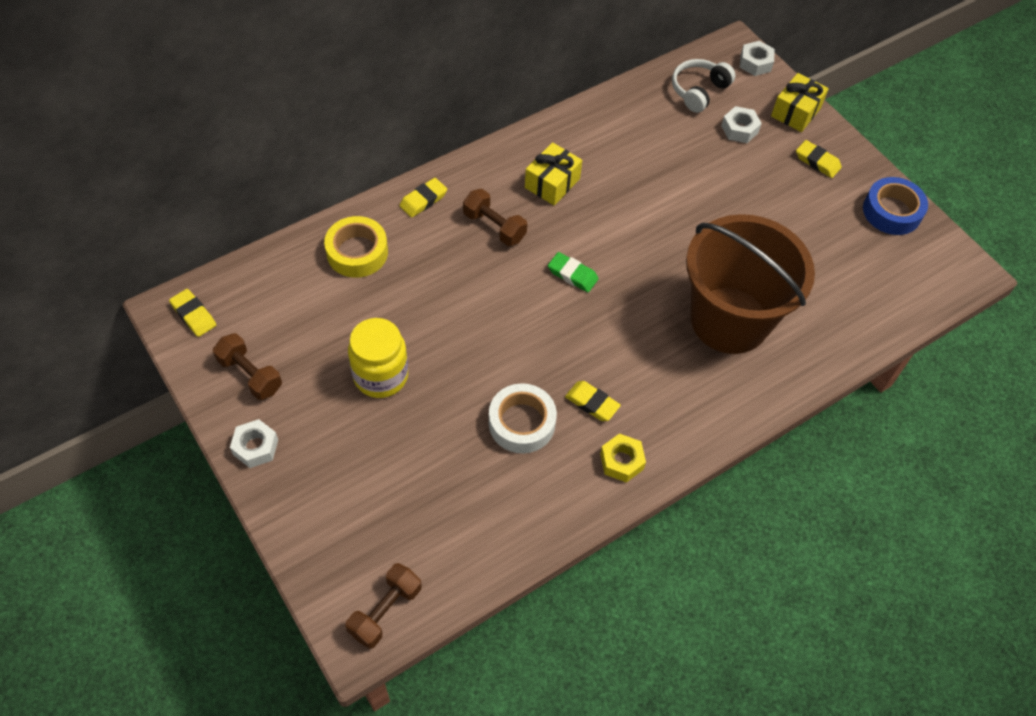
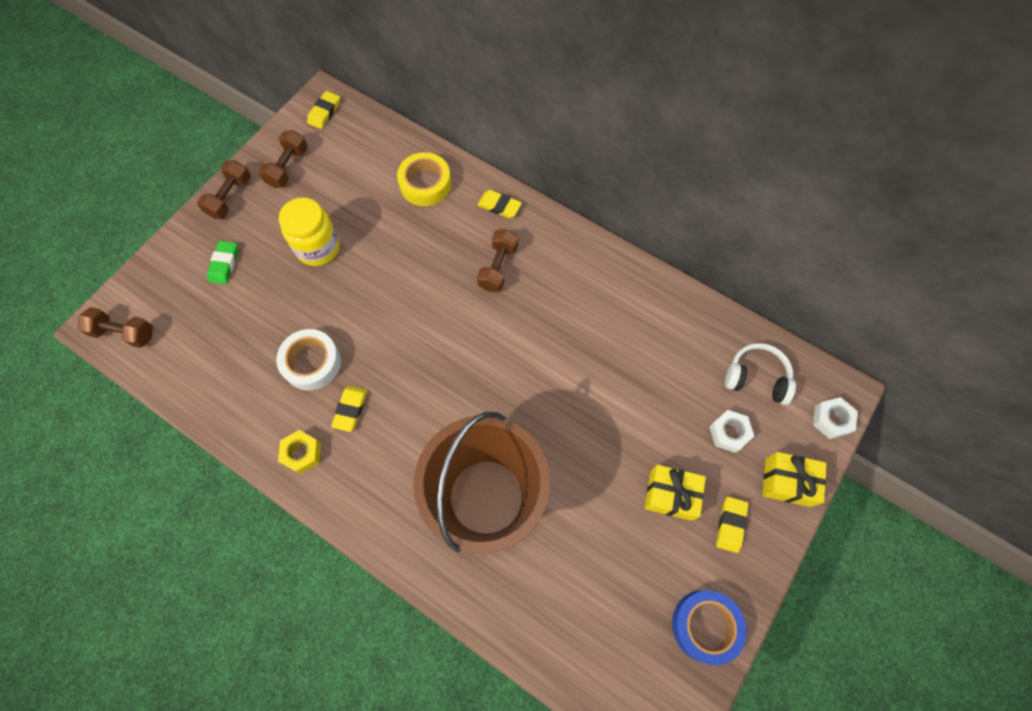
camera: 70 degrees right, 10 degrees up
white nut [230,419,278,468] -> brown dumbbell [197,160,251,219]
yellow gift [525,142,582,205] -> yellow gift moved to [644,465,706,521]
green eraser [548,252,599,292] -> green eraser moved to [207,241,238,284]

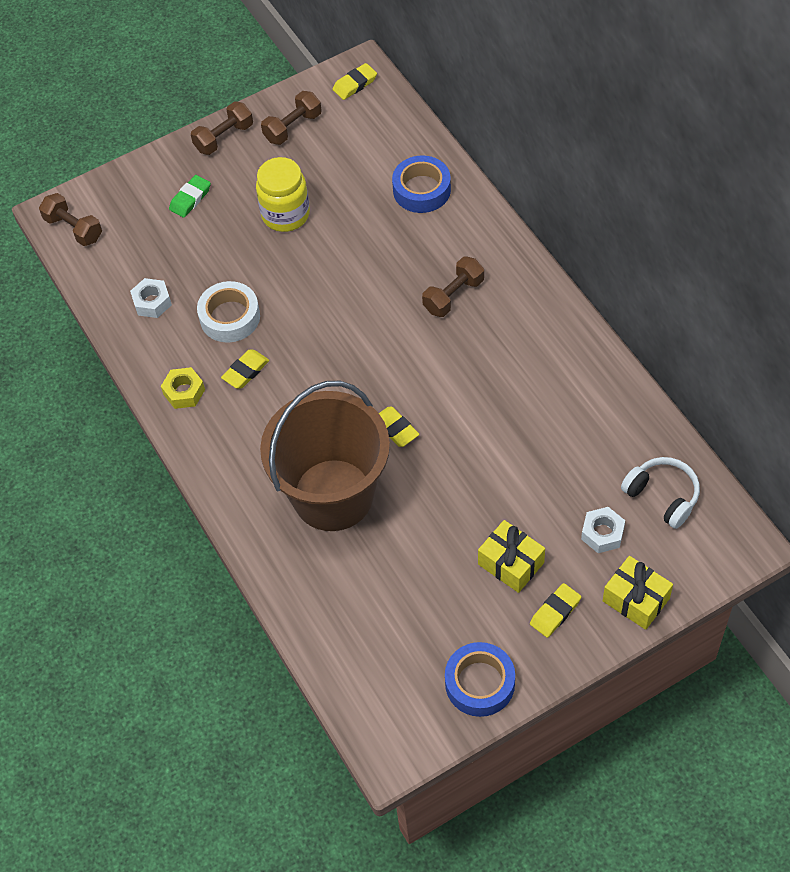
camera: 30 degrees right, 10 degrees down
yellow tape [397,152,451,206] -> blue tape [392,155,451,213]
yellow eraser [478,190,522,218] -> yellow eraser moved to [379,407,419,447]
white nut [813,397,858,439] -> white nut moved to [130,278,172,318]

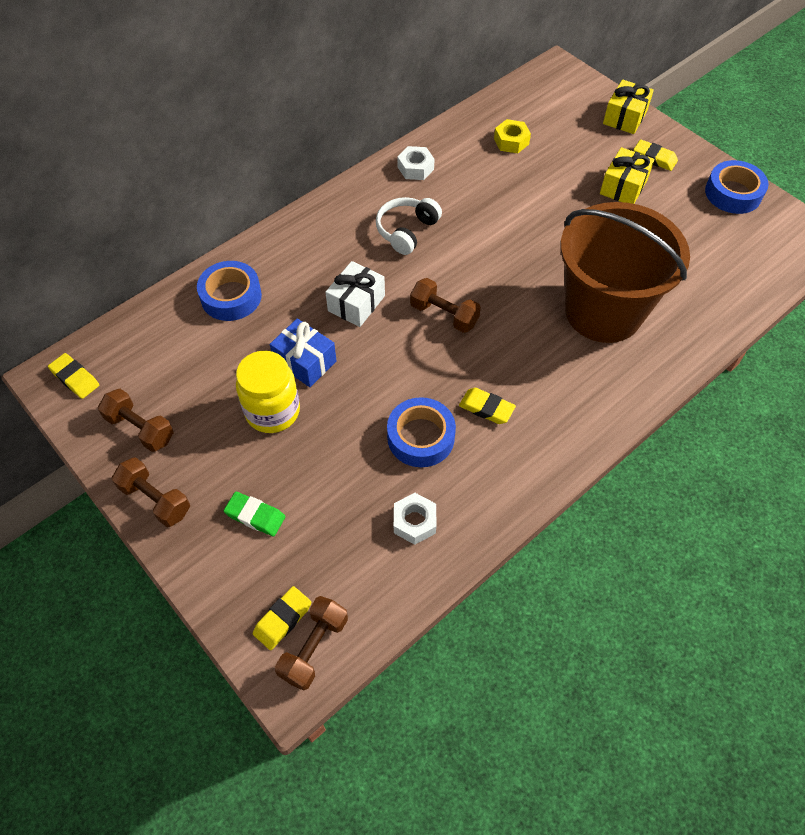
camera: 105 degrees left, 0 degrees up
yellow nut [161,367,205,409] -> yellow nut moved to [494,119,531,153]
white tape [197,281,260,342] -> blue tape [387,397,456,467]
yellow eraser [379,407,419,447] -> yellow eraser moved to [253,586,311,650]
brown dumbbell [422,257,484,317] -> brown dumbbell moved to [410,278,481,333]
white nut [581,507,625,553] -> white nut moved to [398,146,434,180]
white headphones [621,457,700,529] -> white headphones moved to [376,197,442,255]
none -> blue gift [270,318,337,387]
none -> white gift [325,261,385,327]

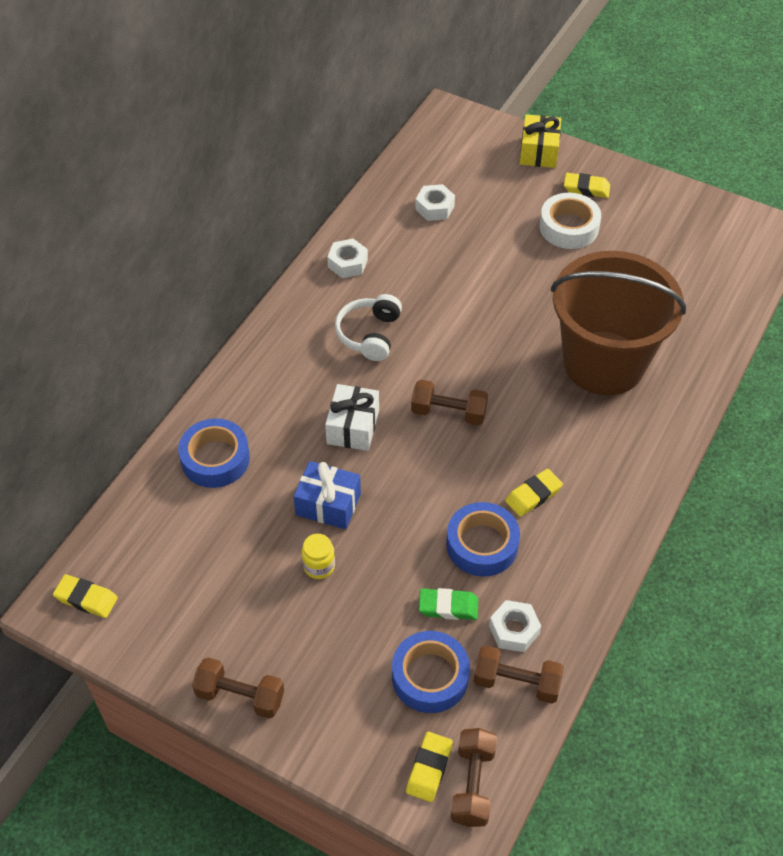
camera: 20 degrees left, 5 degrees down
brown dumbbell [98,389,174,452] -> brown dumbbell moved to [474,645,564,703]
green eraser [224,492,285,536] -> green eraser moved to [419,588,478,620]
yellow jar [236,351,300,433] -> yellow jar [302,533,335,579], size x0.52
yellow eraser [459,388,516,424] -> yellow eraser turned 45 degrees counterclockwise [505,469,563,517]
yellow nut [494,119,531,153] -> white nut [415,184,455,221]
yellow gift [600,147,654,204] -> white tape [539,193,601,249]
blue tape [705,160,769,214] -> blue tape moved to [392,631,470,713]

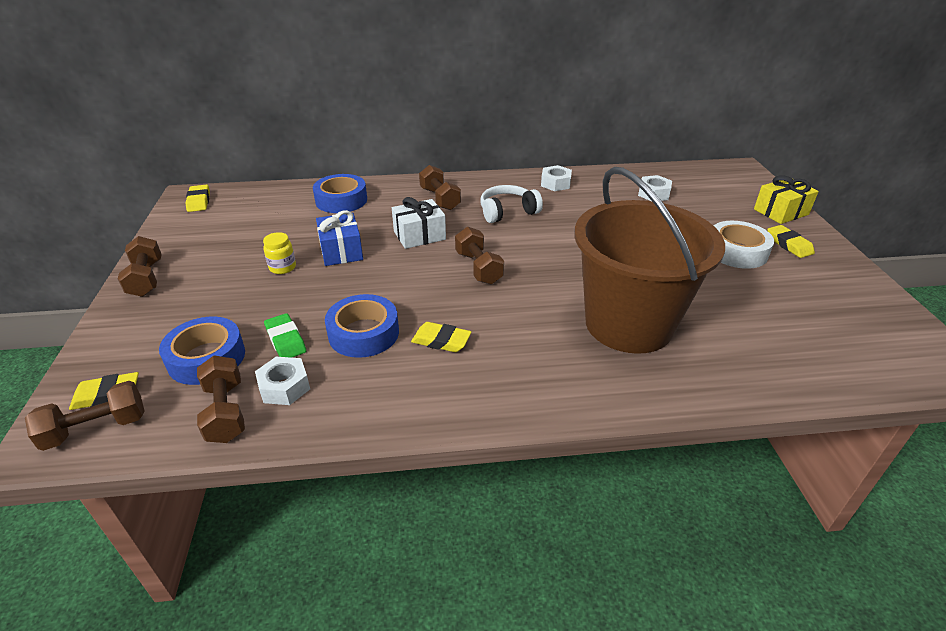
camera: 55 degrees right, 15 degrees down
none -> brown dumbbell [419,165,461,210]

